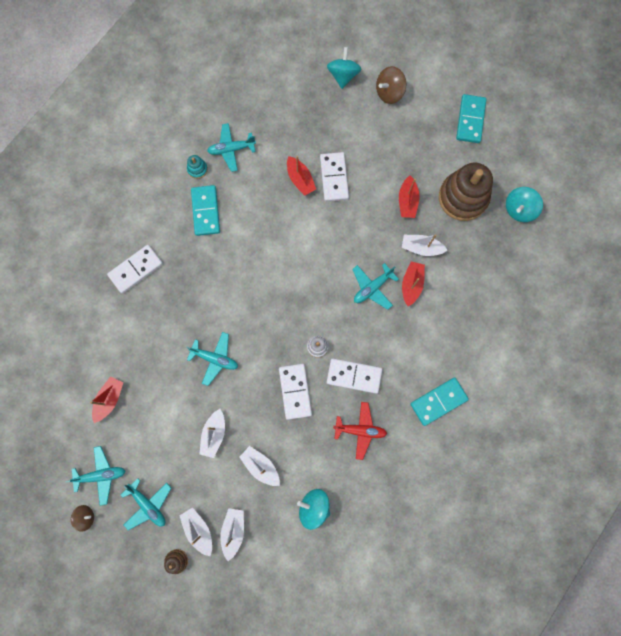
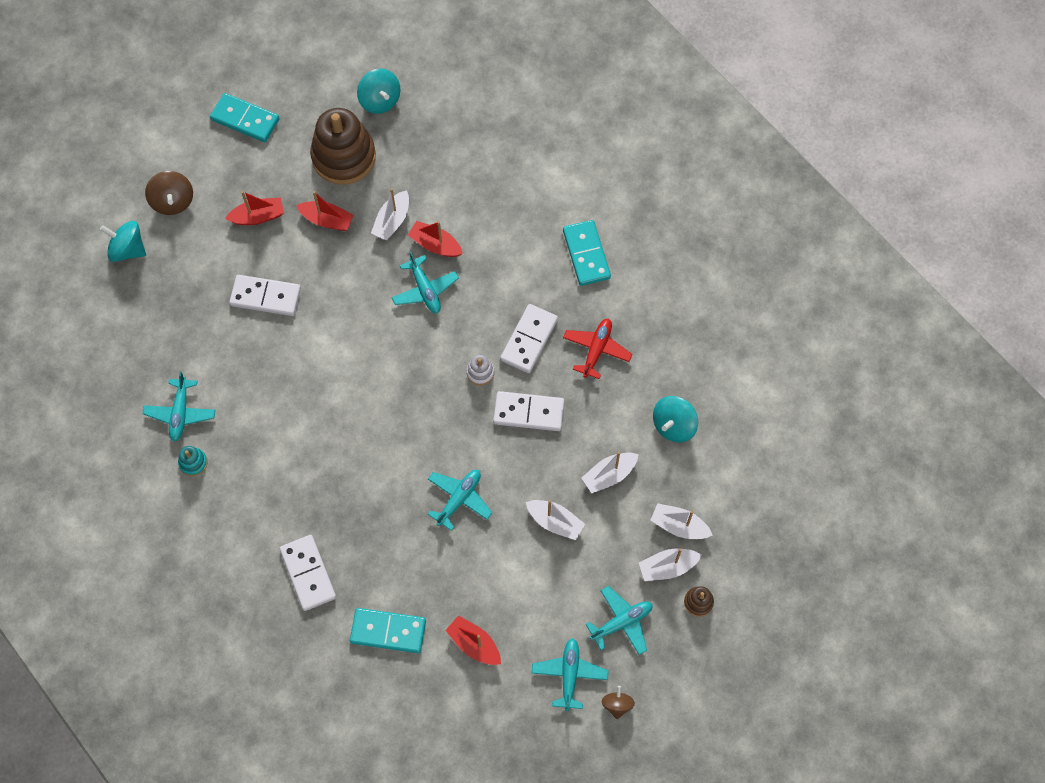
camera: 75 degrees left, 10 degrees down
turquoise domino [191,185,220,236] -> turquoise domino moved to [350,608,426,653]
red boat [287,156,316,196] -> red boat moved to [225,191,284,225]

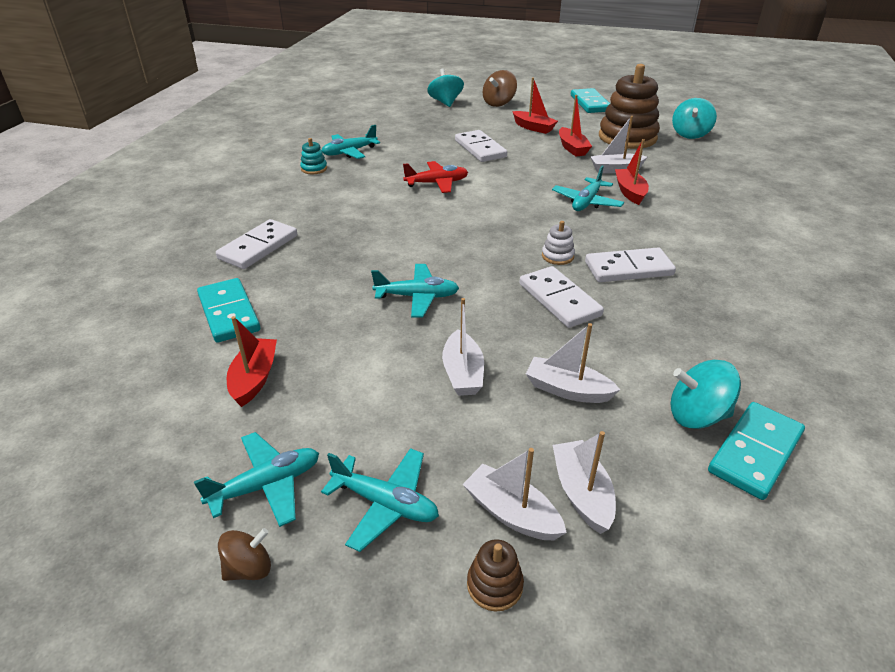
camera: 55 degrees right, 30 degrees down
turquoise domino [563,220,611,286] -> turquoise domino moved to [708,402,805,500]
red plane [563,319,632,379] -> red plane moved to [403,161,468,193]

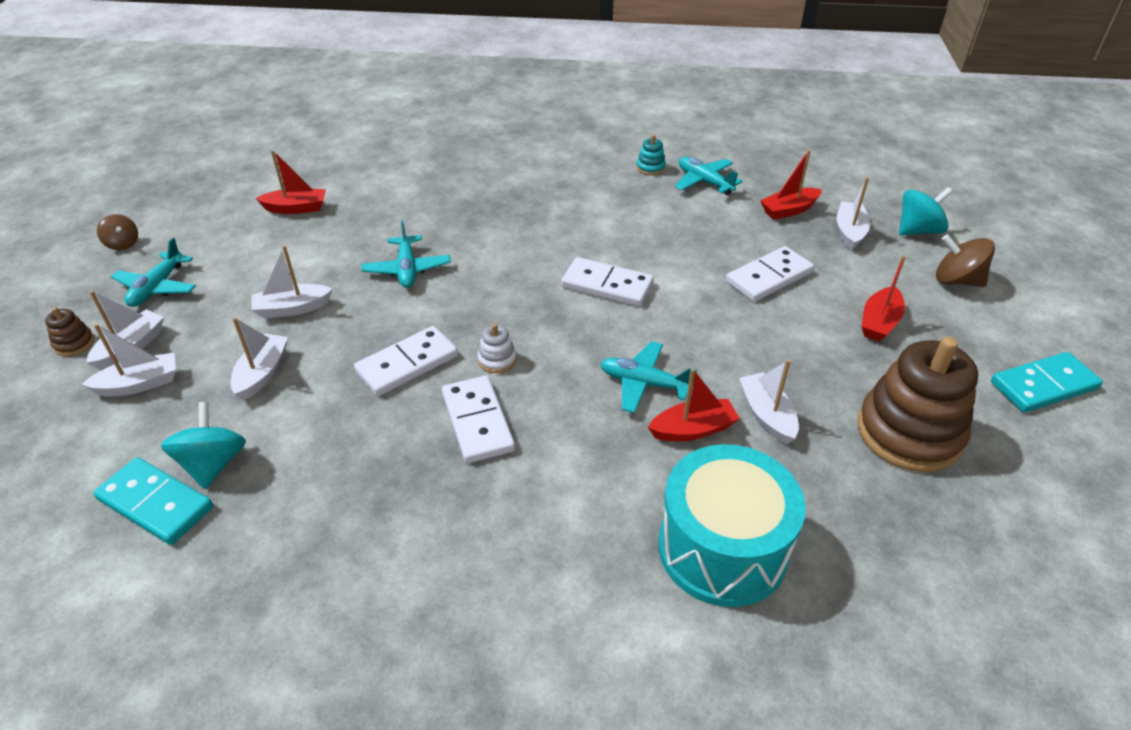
camera: 80 degrees right, 5 degrees up
turquoise plane [194,432,319,527] -> none
turquoise domino [197,278,260,343] -> none
white domino [216,219,297,269] -> white domino moved to [561,257,654,306]
red plane [403,161,468,193] -> none
red boat [559,95,592,157] -> red boat moved to [760,150,822,220]
turquoise spinning top [672,98,717,139] -> none
none -> turquoise drum [658,444,806,607]
none -> white boat [837,177,870,250]

